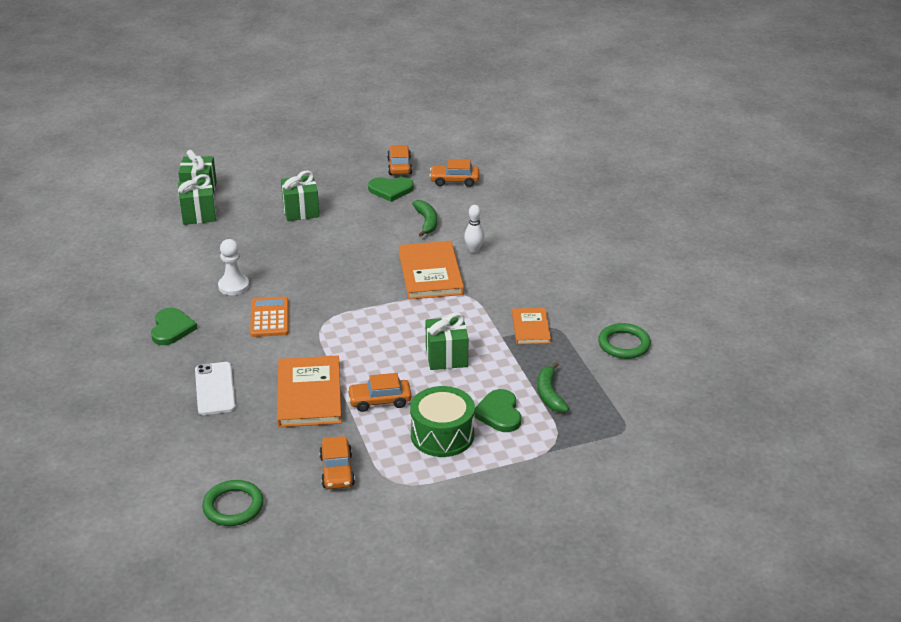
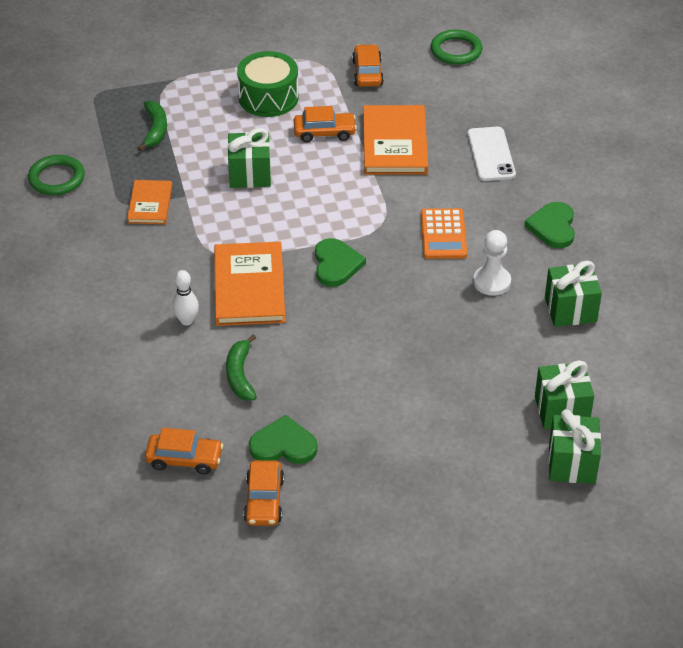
camera: 175 degrees left, 10 degrees up
green gift [281,170,320,221] -> green gift moved to [545,261,602,327]
green heart [474,389,521,432] -> green heart moved to [315,238,366,287]

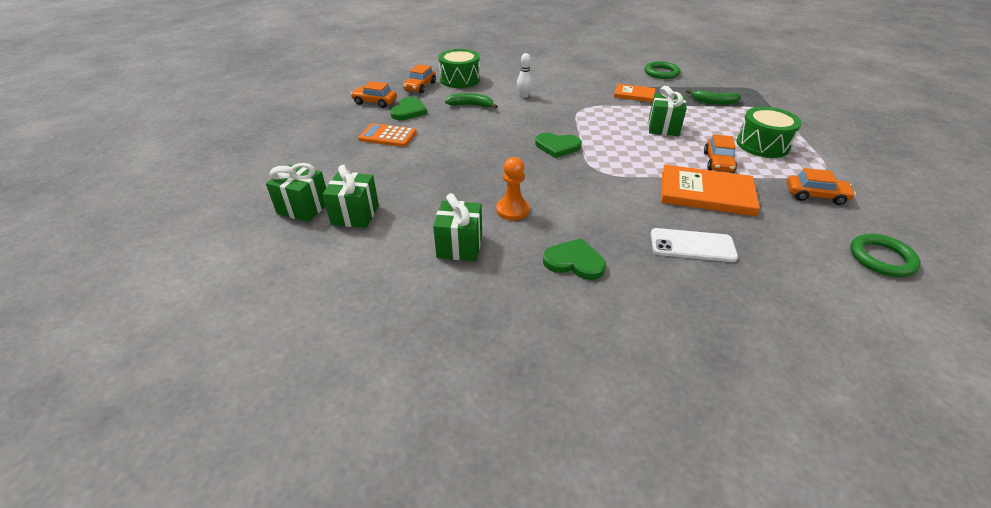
camera: 105 degrees right, 5 degrees down
orange book [214,242,285,326] -> none
orange calculator [421,208,467,259] -> orange calculator moved to [358,123,417,147]
white pawn [473,230,511,296] -> orange pawn [496,157,530,221]
none -> green drum [438,49,480,88]

